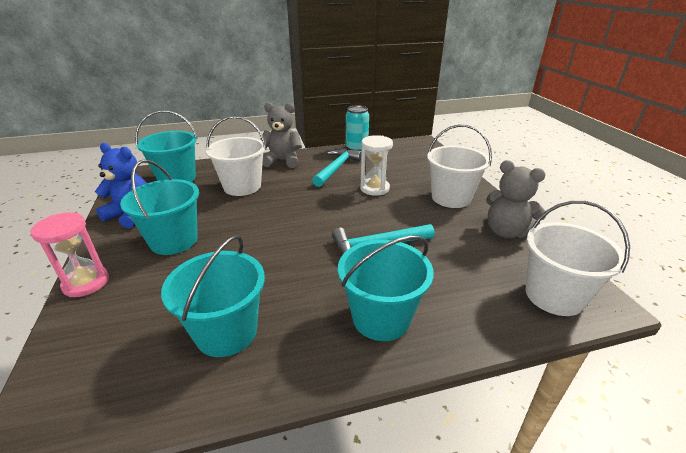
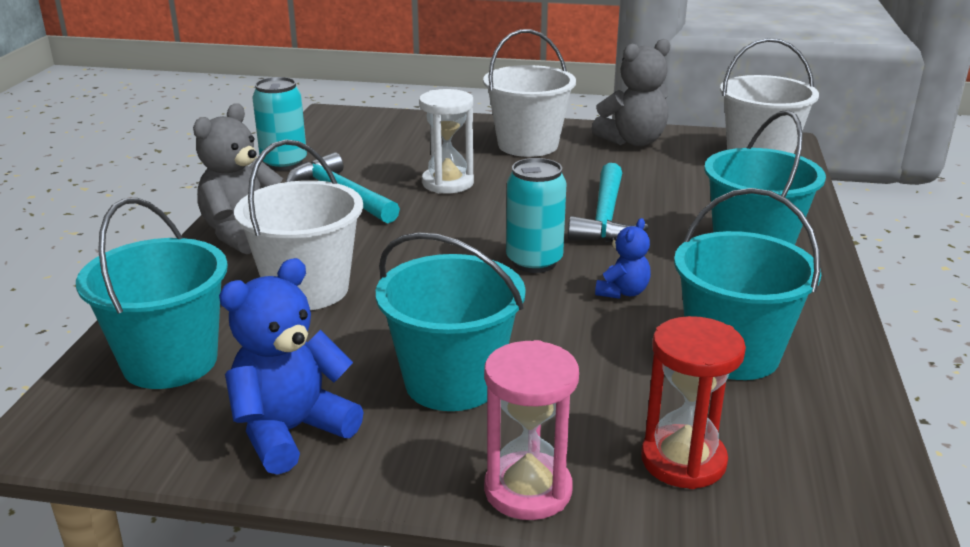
camera: 65 degrees left, 5 degrees down
none -> turquoise can [506,158,566,273]
none -> blue teddy bear [595,218,651,299]
none -> red hourglass [641,316,746,489]

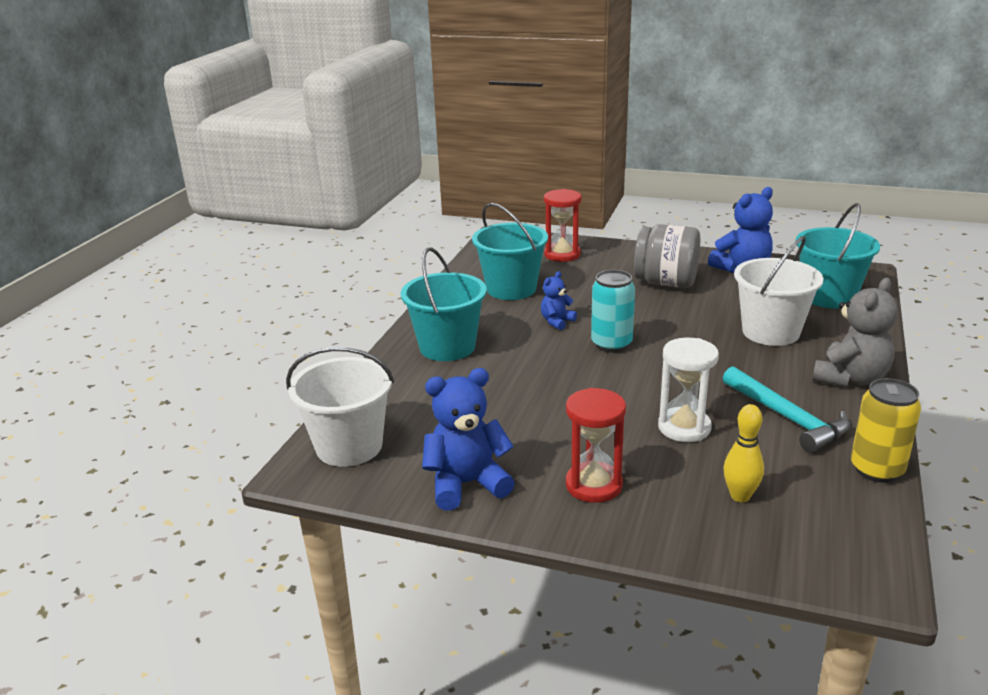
camera: 170 degrees left, 0 degrees up
turquoise can [252,77,307,171] -> yellow can [851,378,921,483]
turquoise bucket [376,232,526,411] -> grey jar [634,224,700,288]
white bucket [483,29,576,157] -> red hourglass [566,388,626,503]
pink hourglass [484,340,579,520] -> none
turquoise hammer [568,163,649,242] -> none
grey teddy bear [591,39,671,146] -> blue teddy bear [422,368,515,511]
none -> yellow bowling pin [723,404,764,502]

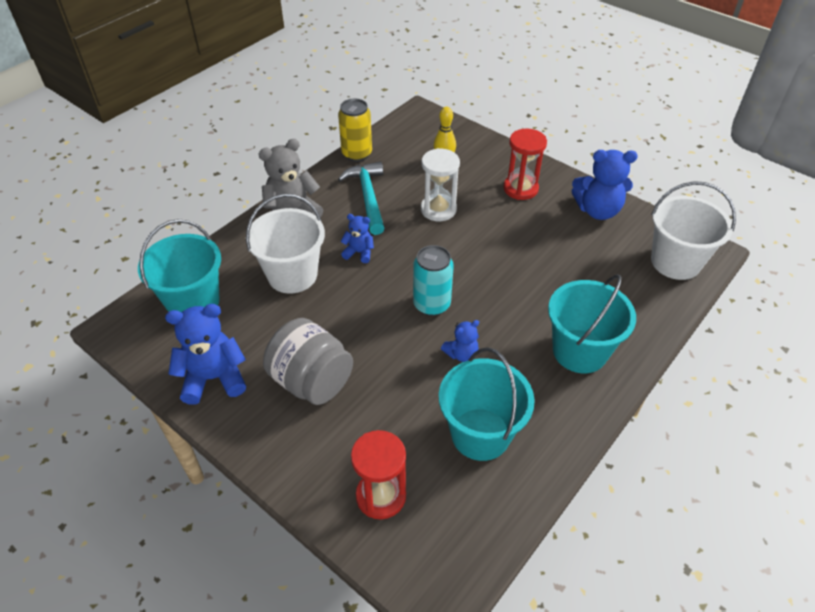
camera: 160 degrees left, 20 degrees up
none -> blue teddy bear [340,214,374,263]

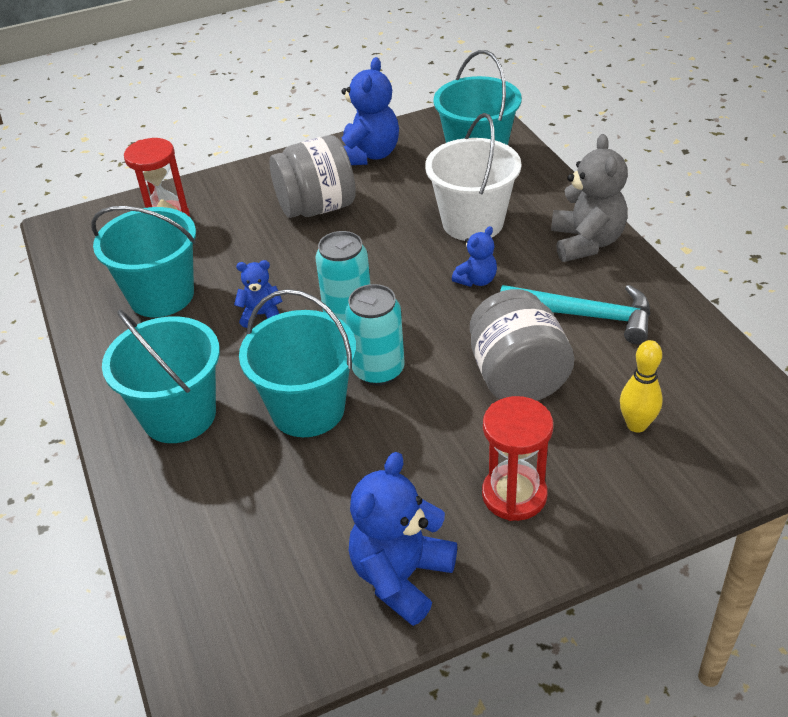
camera: 120 degrees right, 5 degrees down
yellow can [338,98,372,162] -> none
white hourglass [421,148,460,221] -> grey jar [470,289,574,401]
blue teddy bear [441,320,479,362] -> blue teddy bear turned 90 degrees clockwise [234,260,283,328]
white bucket [651,181,736,280] -> none
none -> turquoise bucket [239,289,356,437]
none -> turquoise can [345,284,405,386]

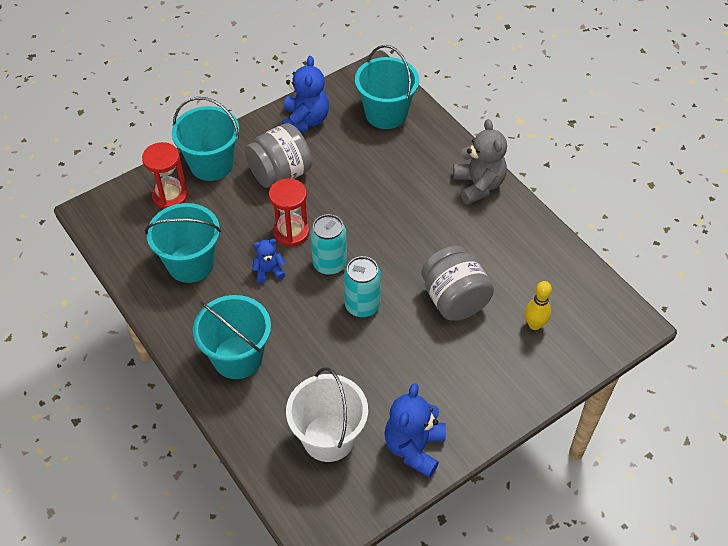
camera: 15 degrees left, 10 degrees up
turquoise bucket [239,289,356,437] -> turquoise bucket moved to [172,97,239,181]
white bucket [425,113,521,241] -> white bucket moved to [286,367,368,462]
blue teddy bear [452,226,497,287] -> none
red hourglass [482,396,553,521] -> red hourglass moved to [269,178,310,247]
turquoise hammer [500,285,650,344] -> none

